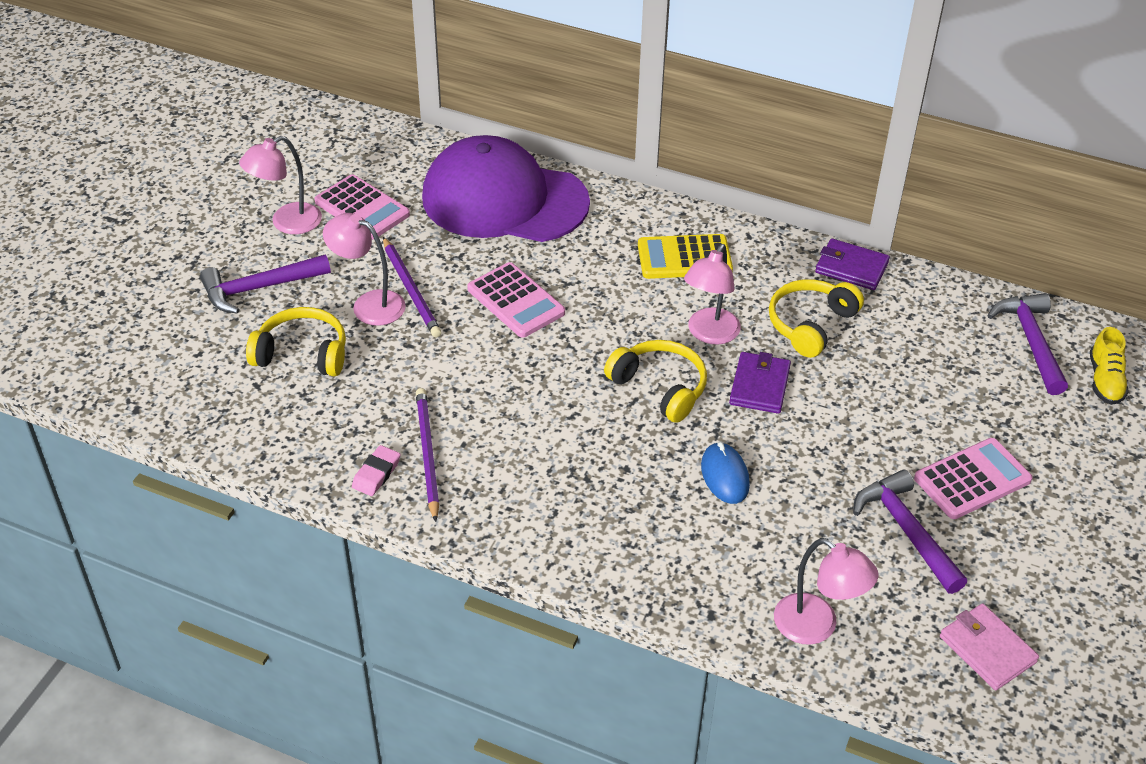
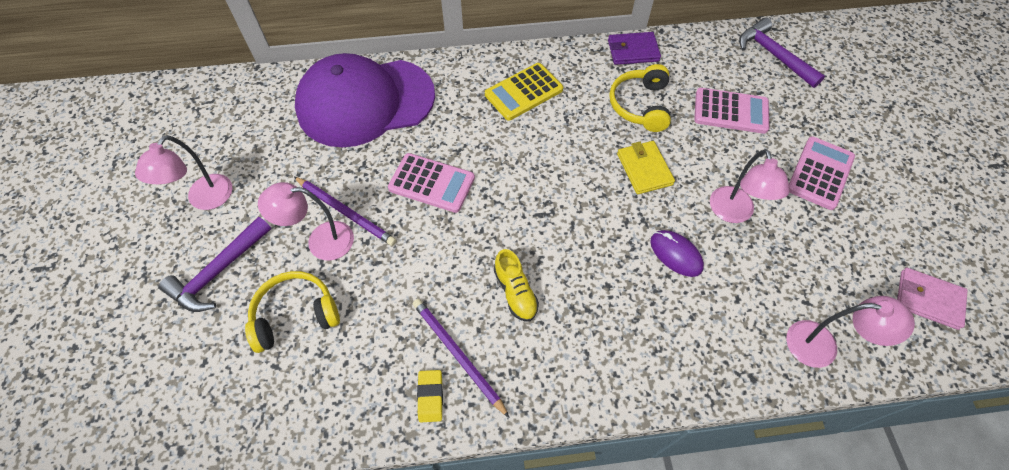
camera: 30 degrees left, 15 degrees up
pink calculator [315,174,410,240] -> pink calculator moved to [694,88,769,134]
pink eraser [352,445,401,496] -> yellow eraser [417,370,443,422]
yellow headphones [604,340,707,423] -> none
pink lamp [684,244,741,345] -> pink lamp moved to [710,149,790,223]
blue mouse [701,442,750,504] -> purple mouse [650,230,704,277]
purple wallet [729,352,791,414] -> yellow wallet [617,141,675,194]
purple hammer [853,469,967,594] -> none
yellow shoe [1090,327,1129,405] -> yellow shoe moved to [494,249,539,322]

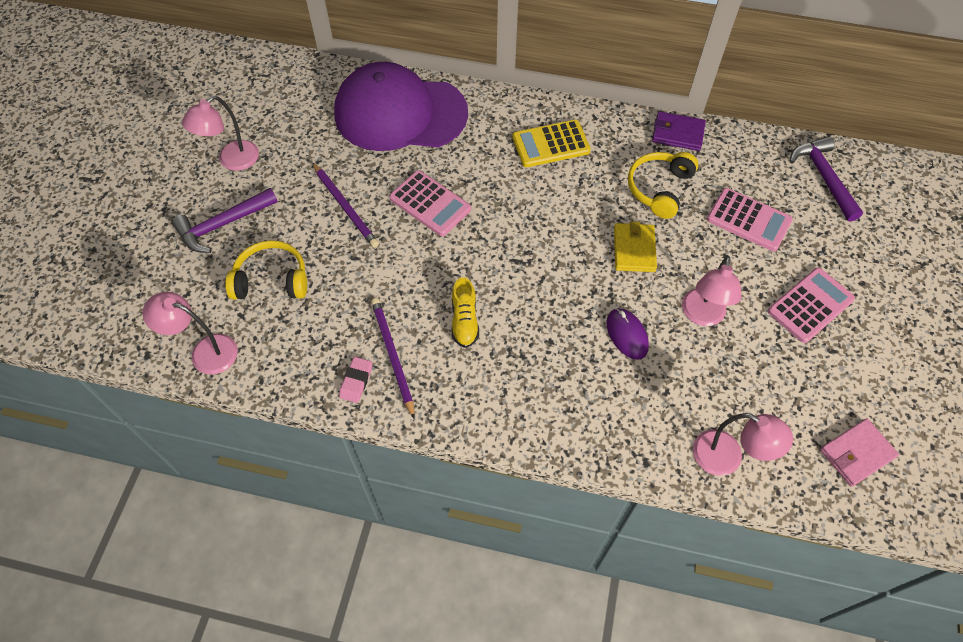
camera: 20 degrees right, 0 degrees up
pink lamp [258,182,354,261] -> pink lamp moved to [143,292,238,375]
yellow eraser [417,370,443,422] -> pink eraser [339,357,373,403]
pink wallet [897,268,968,330] -> pink wallet turned 75 degrees counterclockwise [820,419,899,487]

